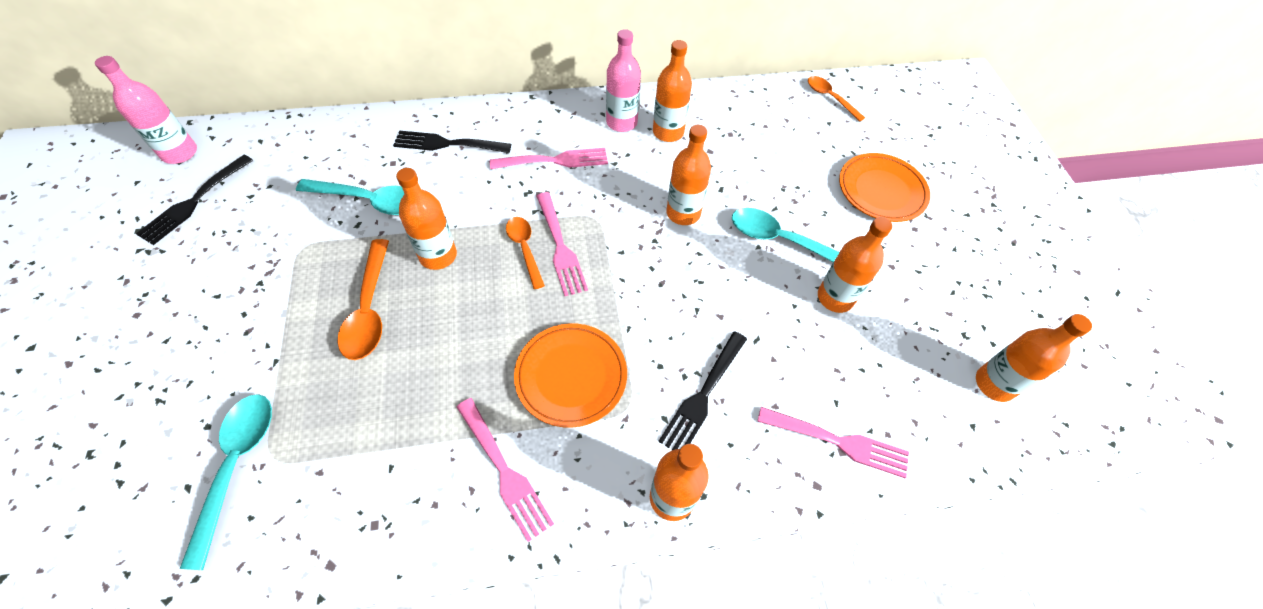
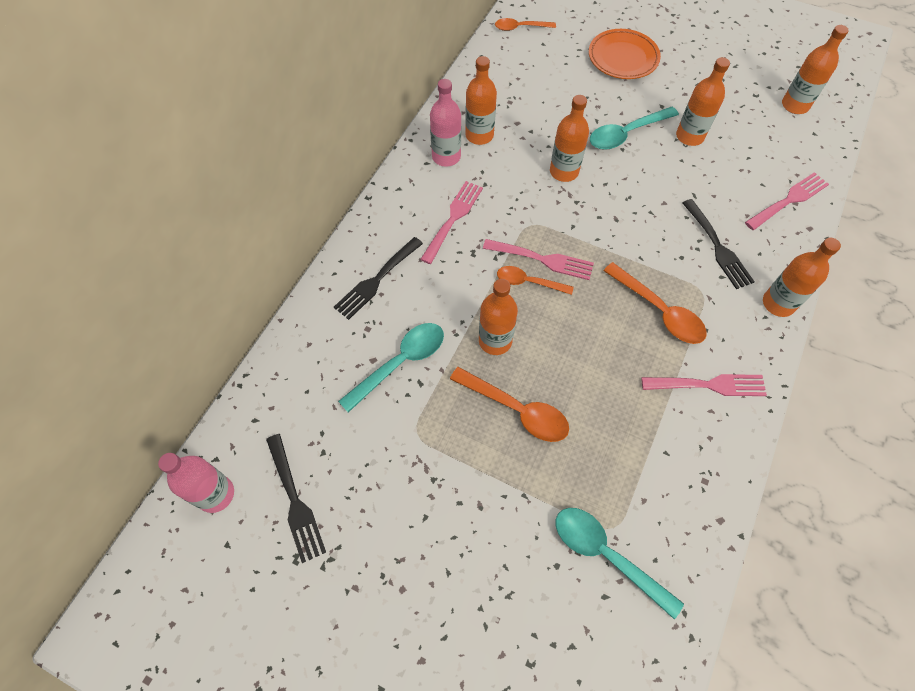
camera: 50 degrees left, 5 degrees up
orange plate [514,323,627,428] -> orange spoon [604,262,707,344]

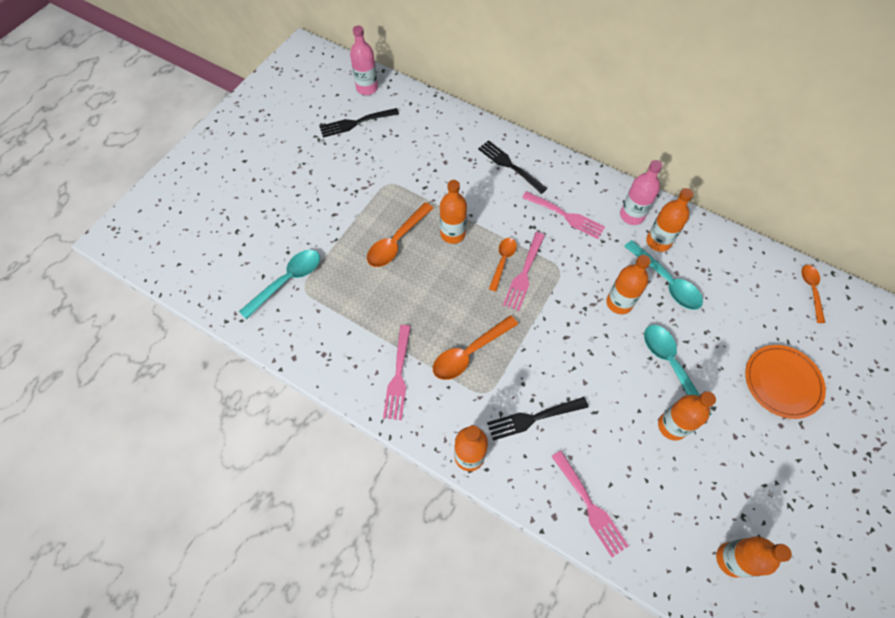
camera: 95 degrees right, 0 degrees up
turquoise spoon [338,323,444,413] -> turquoise spoon moved to [624,240,703,310]

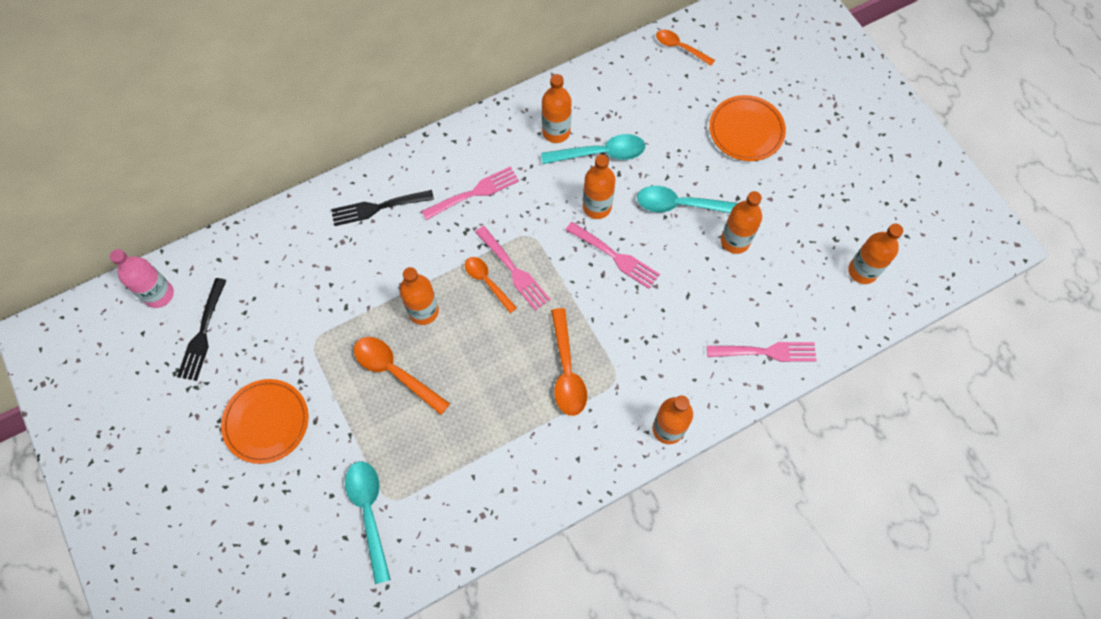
camera: 60 degrees left, 5 degrees up
orange spoon [367,202,433,267] -> orange spoon turned 150 degrees clockwise [354,337,450,415]
pink fork [383,325,411,420] -> pink fork moved to [566,222,660,289]
black fork [487,397,589,441] -> none
pink bottle [620,160,663,225] -> none
none -> orange plate [221,379,308,464]

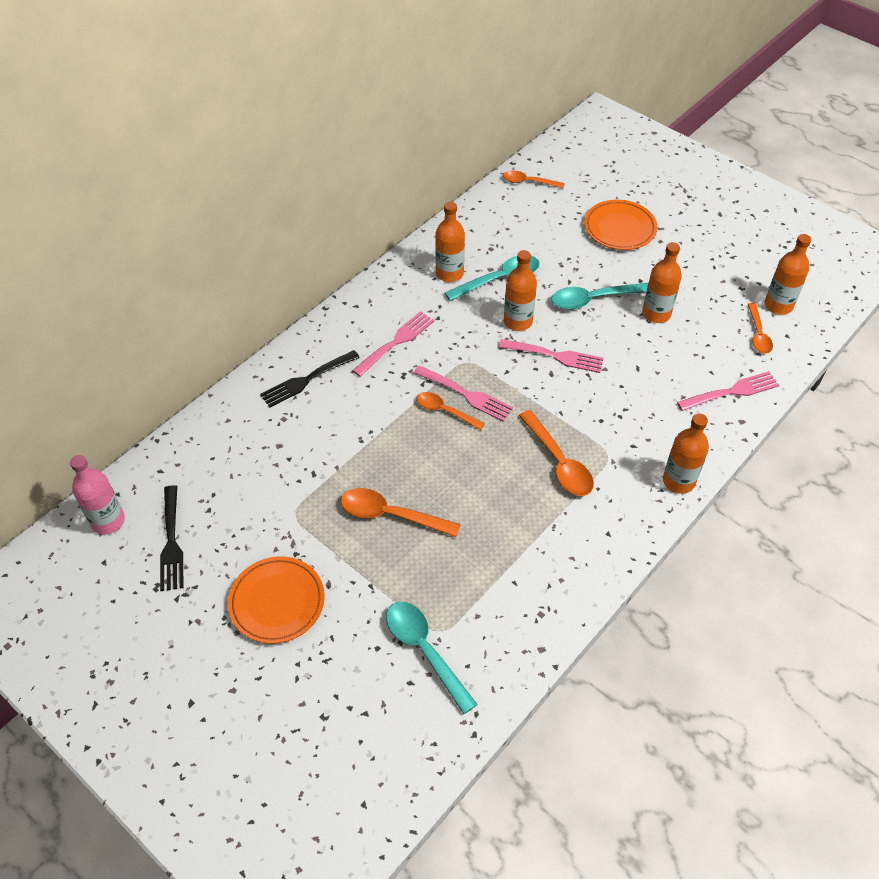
camera: 20 degrees left, 15 degrees down
orange bottle [399,267,439,325] -> none
none -> orange spoon [748,303,773,354]

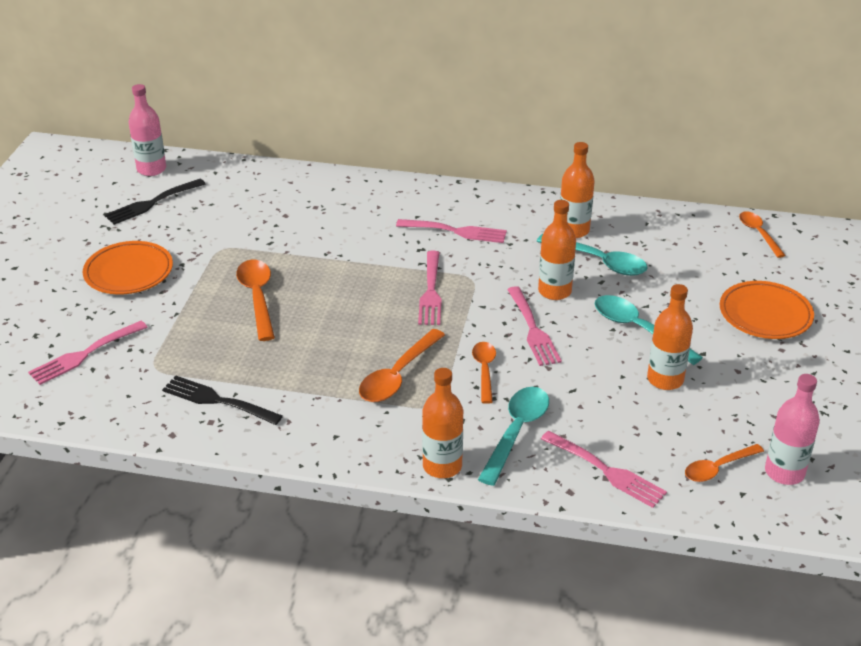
camera: 60 degrees right, 15 degrees down
black fork [260,350,360,408] -> black fork moved to [162,376,283,425]
turquoise spoon [386,602,478,714] -> turquoise spoon moved to [478,387,549,486]
orange spoon [417,392,485,430] -> orange spoon moved to [472,342,496,404]
orange bottle [765,234,811,315] -> pink bottle [765,374,820,485]
none -> pink fork [28,321,148,385]

